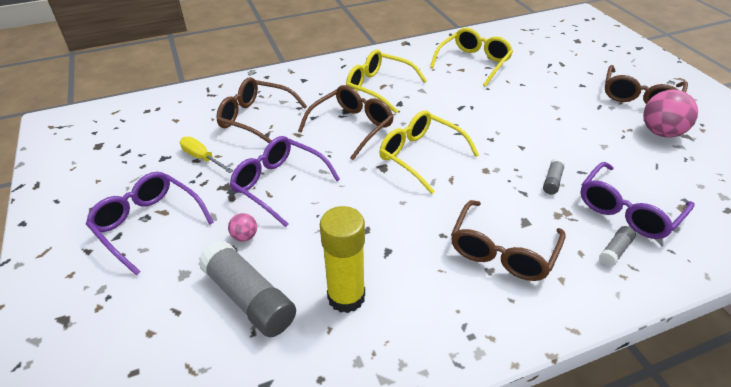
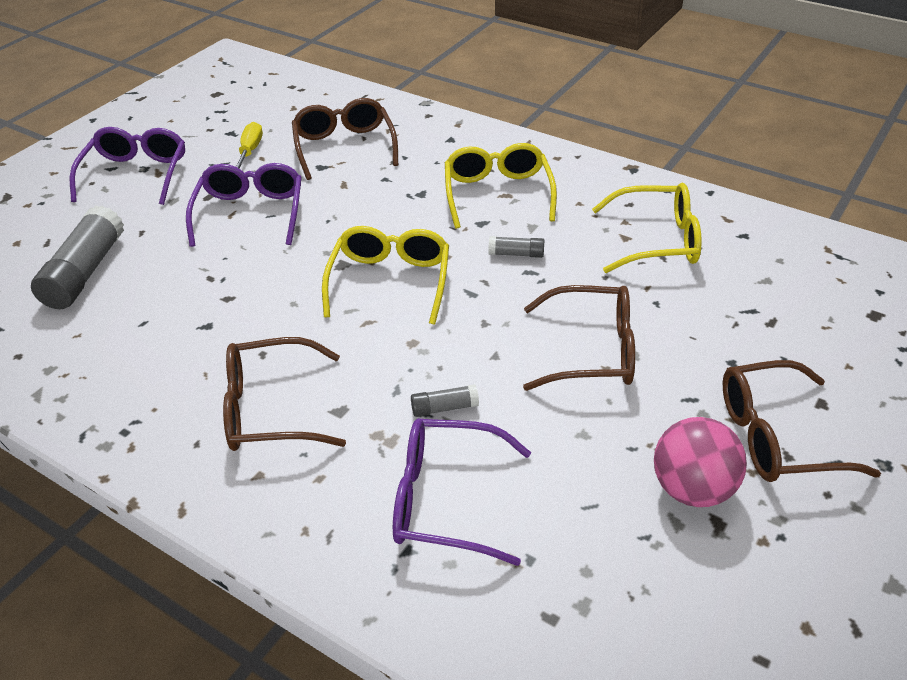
camera: 55 degrees right, 0 degrees up
pink ball [228,213,257,242] -> none
brown glasses [298,85,393,160] -> brown glasses moved to [523,285,635,391]
yellow glue stick [320,206,365,313] -> none
grey glue stick [599,226,636,267] -> grey glue stick moved to [488,236,545,258]

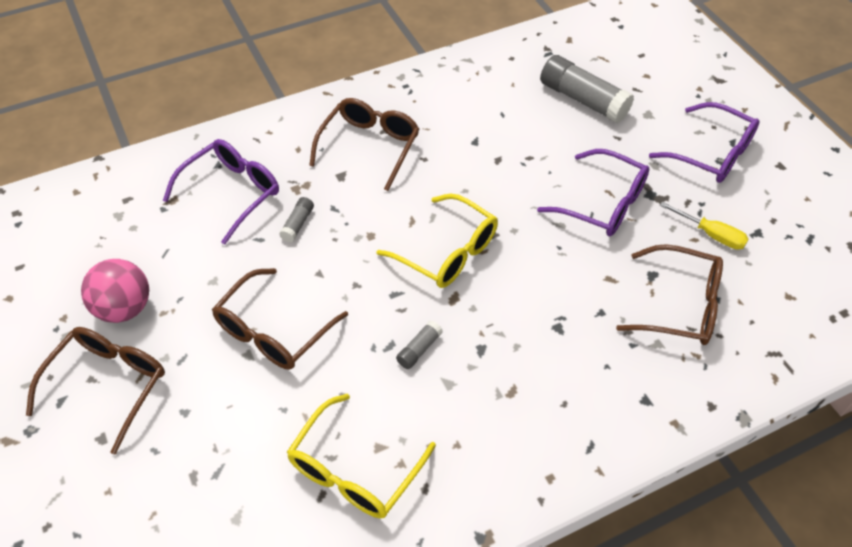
camera: 120 degrees right, 10 degrees up
yellow glasses [445,143,557,229] -> none

